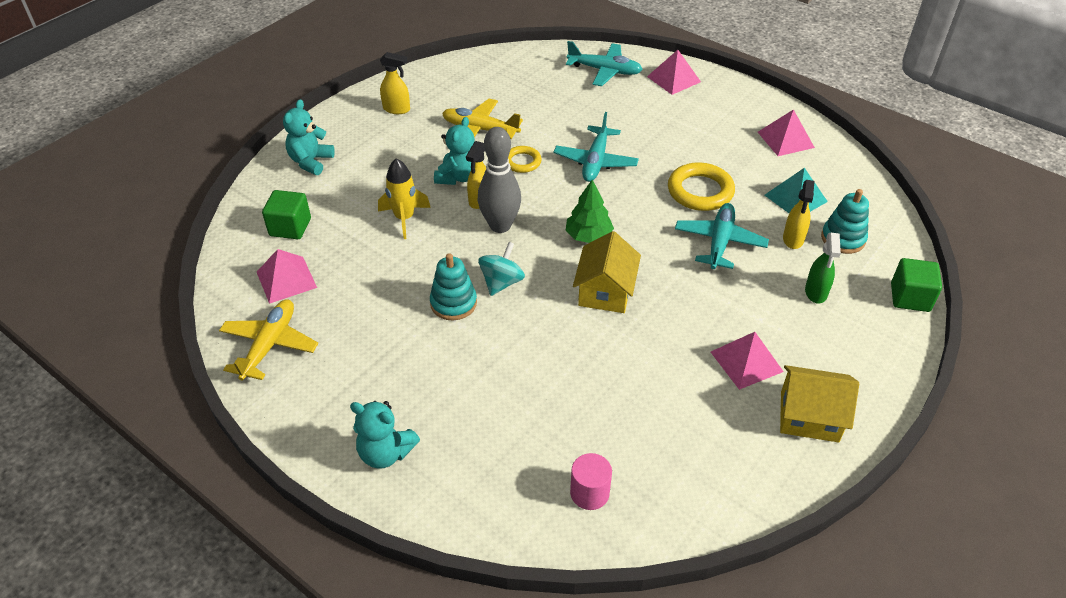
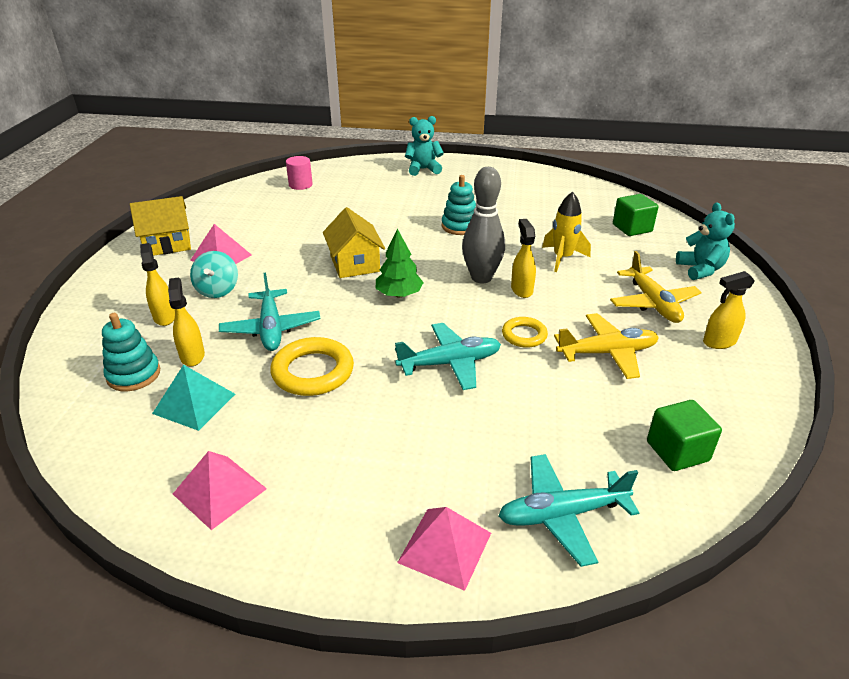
camera: 150 degrees right, 10 degrees down
yellow plane [219,299,318,381] -> yellow plane moved to [610,251,702,323]
pink pyramid [257,249,317,304] -> none
turquoise teddy bear [434,117,475,185] -> none
turquoise spinning top [478,242,525,296] -> turquoise spinning top moved to [190,251,238,298]
turquoise plane [554,112,639,182] -> turquoise plane turned 90 degrees clockwise [395,323,501,390]
green spray bottle [805,233,841,303] -> yellow spray bottle [140,243,175,326]
green cube [891,258,942,312] -> green cube moved to [647,400,722,471]

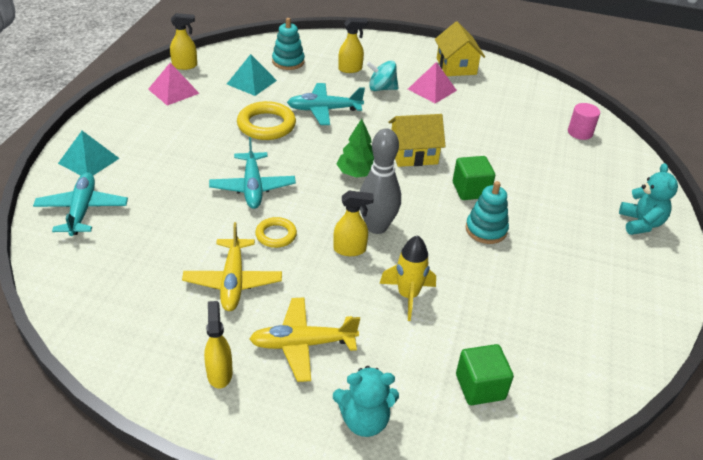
camera: 95 degrees right, 5 degrees up
yellow spray bottle [168,277,205,366] -> yellow spray bottle moved to [170,13,197,70]
pink pyramid [397,507,491,591] -> turquoise pyramid [58,131,120,176]
green cube [647,400,722,471] -> green cube moved to [453,156,495,200]

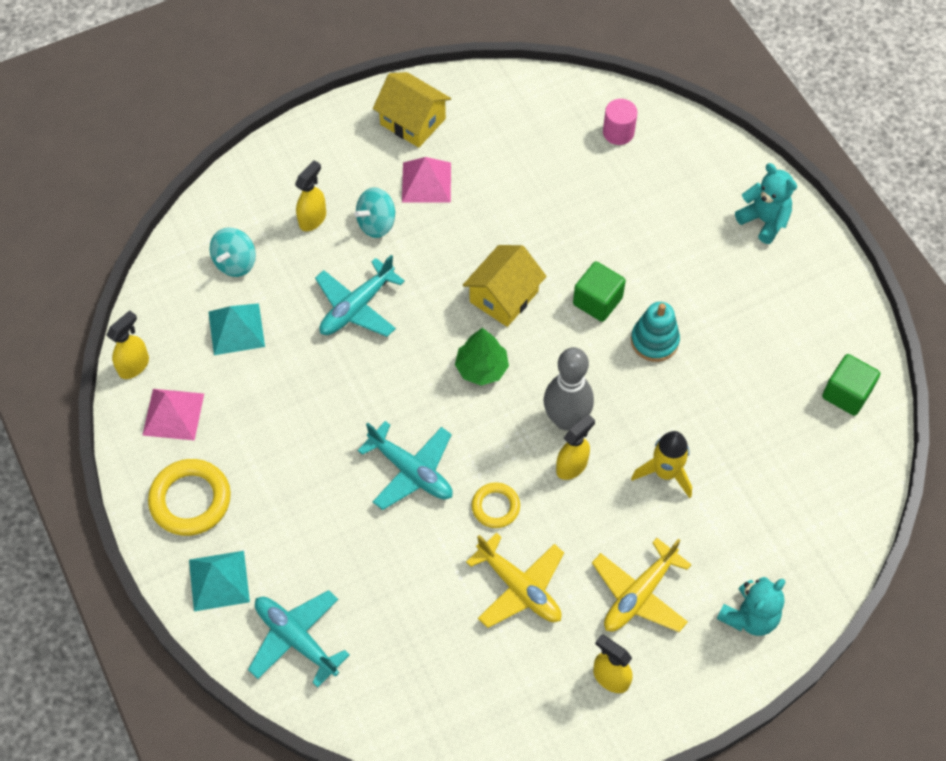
camera: 40 degrees left, 20 degrees up
yellow ring [237,101,296,140] -> yellow ring moved to [148,459,231,536]
turquoise stacking toy [272,18,305,70] -> turquoise spinning top [210,227,256,277]
green cube [456,344,514,405] -> green cube moved to [822,354,880,416]

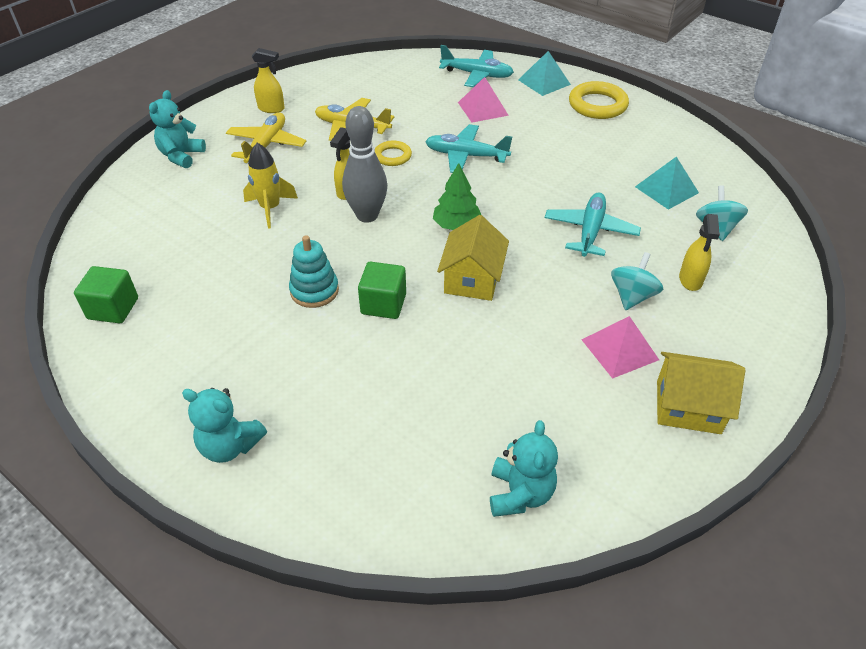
camera: 155 degrees right, 15 degrees down
yellow spray bottle [106,310,149,379] -> none
pink pyramid [142,389,204,441] -> pink pyramid moved to [458,77,509,123]
pink cylinder [603,99,638,145] -> none
none -> turquoise teddy bear [490,420,558,517]

